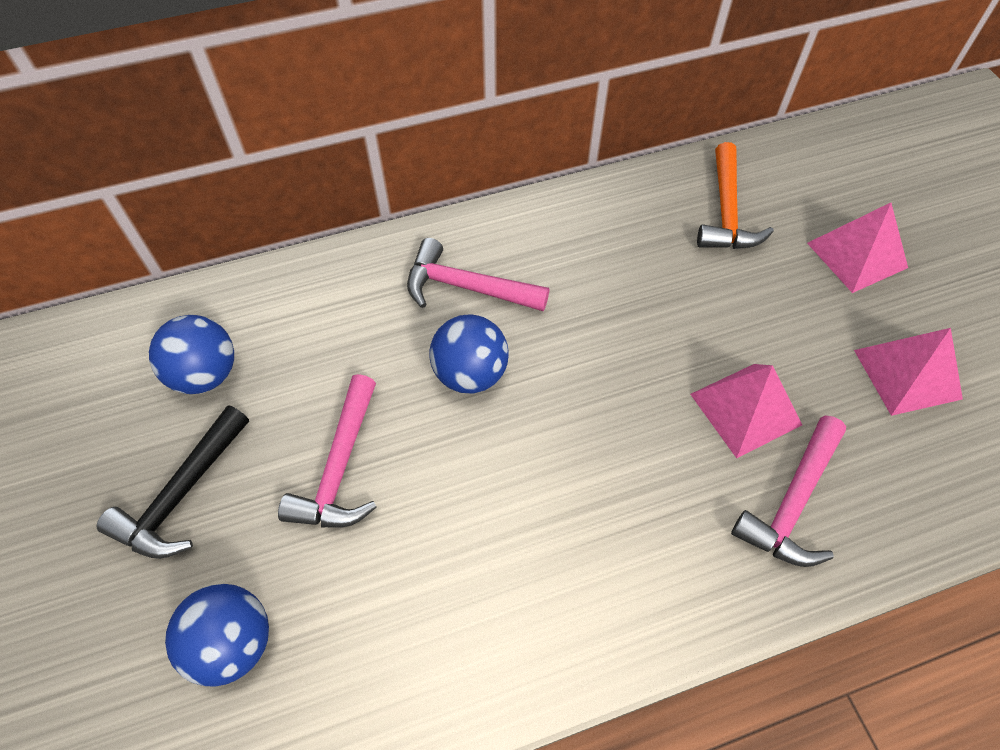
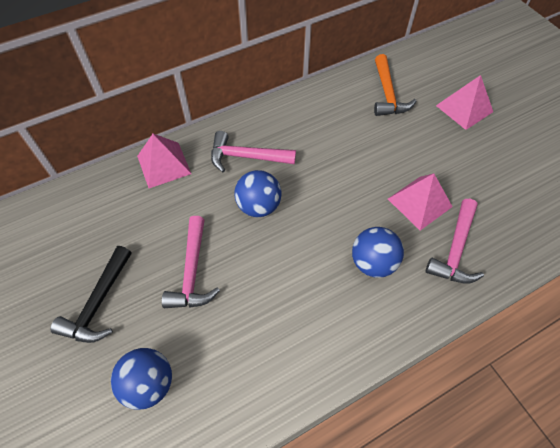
camera: 10 degrees left, 0 degrees up
blue ball [149,315,234,394] -> blue ball moved to [352,227,404,278]
pink pyramid [854,328,963,416] -> pink pyramid moved to [137,134,191,188]

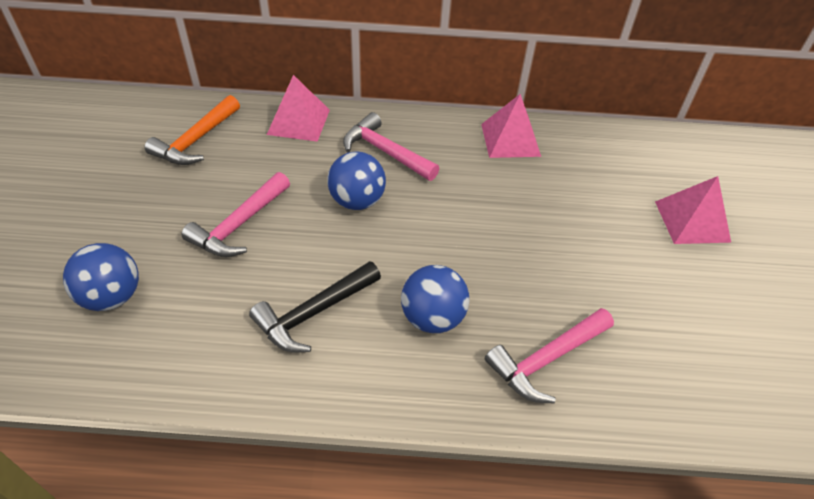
camera: 30 degrees right, 10 degrees down
black hammer [50,246,132,343] -> black hammer moved to [249,261,381,352]
orange hammer [374,54,417,116] -> orange hammer moved to [145,95,240,165]
pink pyramid [388,173,453,230] -> pink pyramid moved to [481,94,541,158]

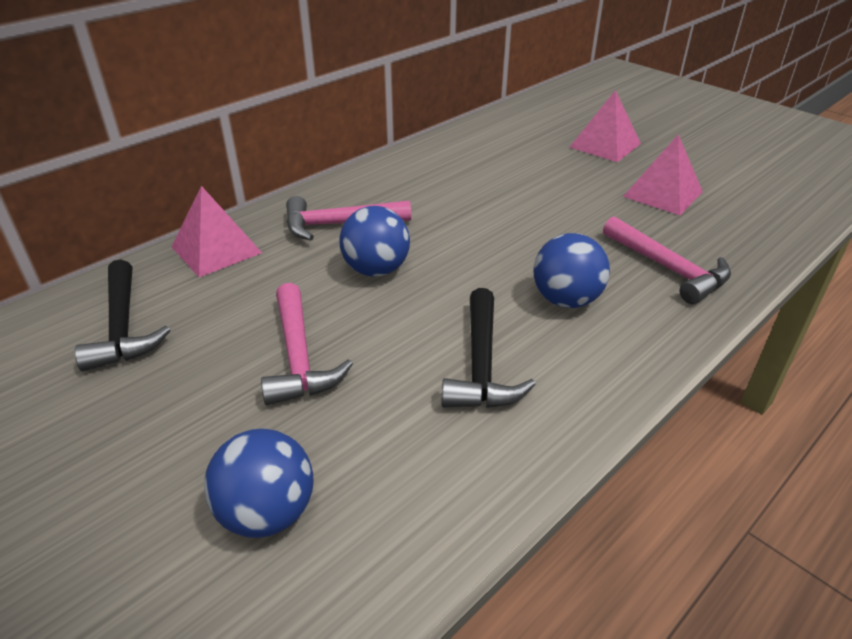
camera: 45 degrees left, 10 degrees down
orange hammer [145,95,240,165] -> black hammer [74,259,170,371]
pink pyramid [481,94,541,158] -> pink pyramid moved to [623,134,703,215]
pink hammer [485,308,614,404] -> pink hammer turned 45 degrees counterclockwise [603,216,731,304]

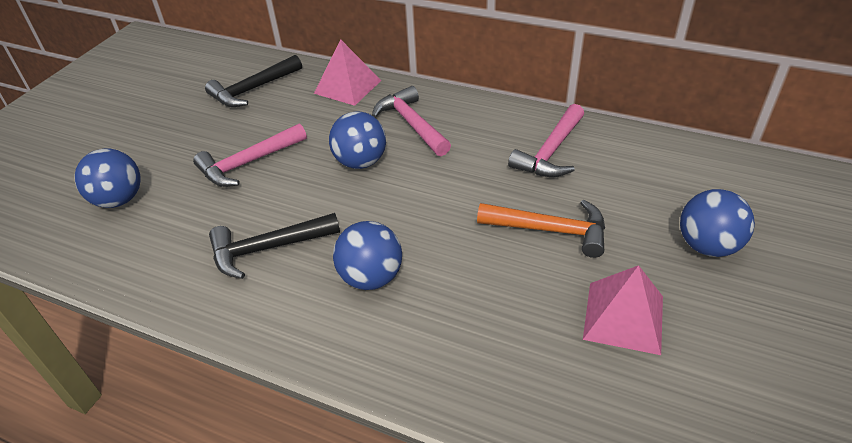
camera: 70 degrees right, 5 degrees up
pink pyramid [570,90,641,162] -> blue ball [680,189,755,257]
pink hammer [603,216,731,304] -> pink hammer moved to [508,104,584,177]
none -> orange hammer [477,200,605,258]

